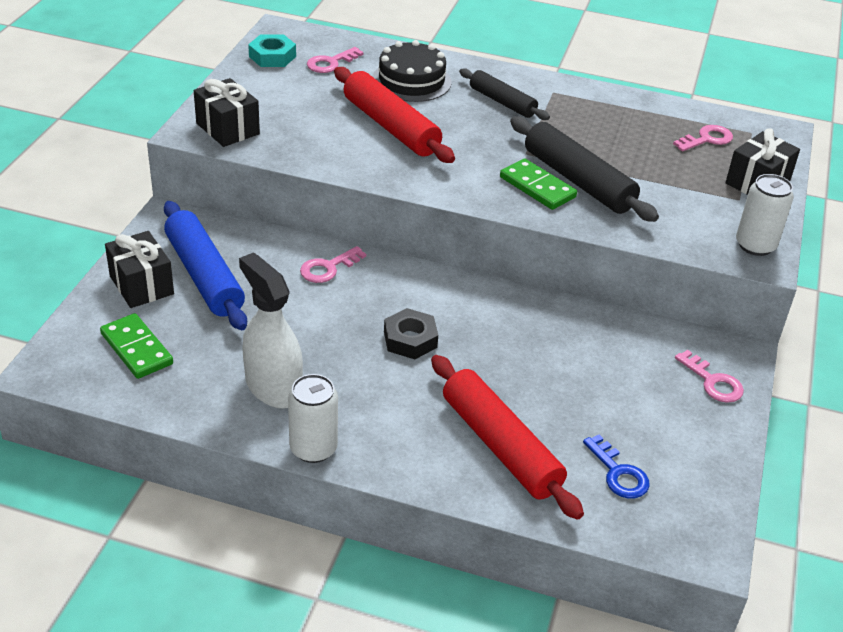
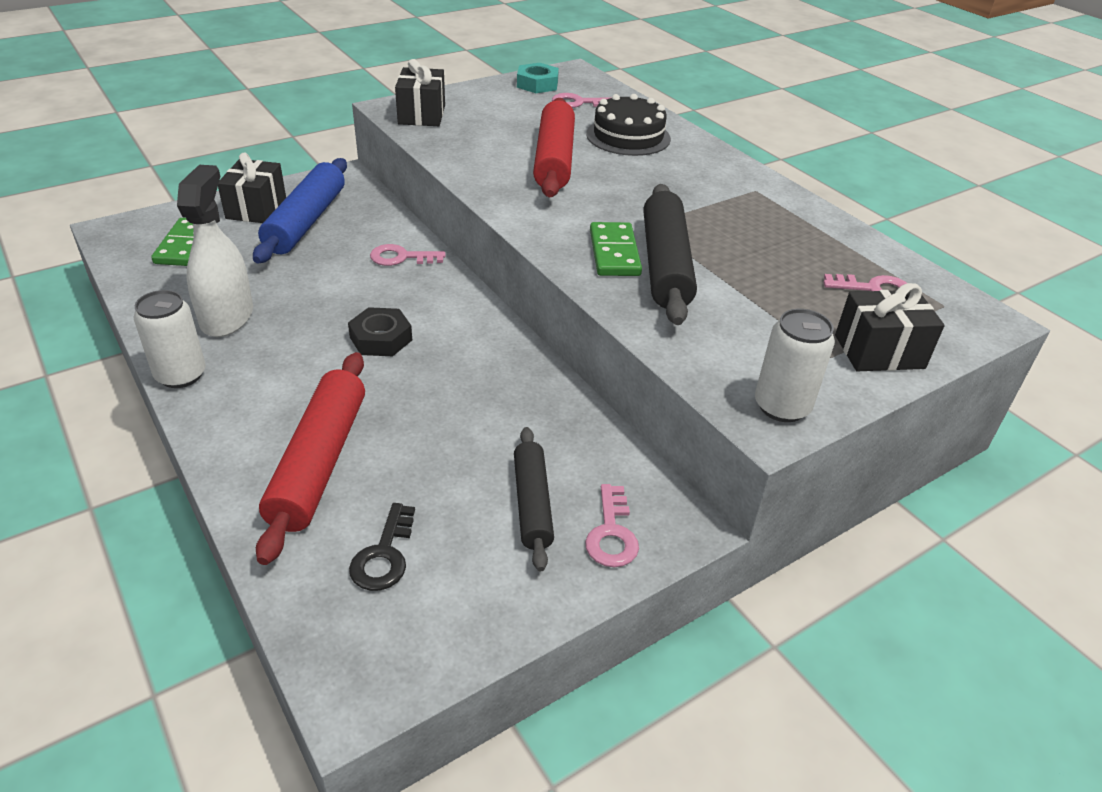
camera: 40 degrees right, 0 degrees up
black rolling pin [459,68,550,120] -> black rolling pin moved to [514,427,554,571]
blue key [583,435,650,499] -> black key [349,503,415,591]

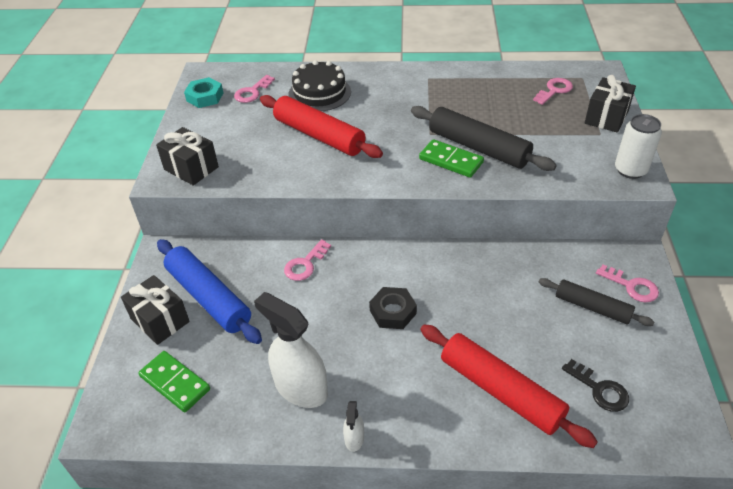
camera: 50 degrees left, 5 degrees up
white can [134,290,206,388] -> white spray bottle [343,401,364,452]

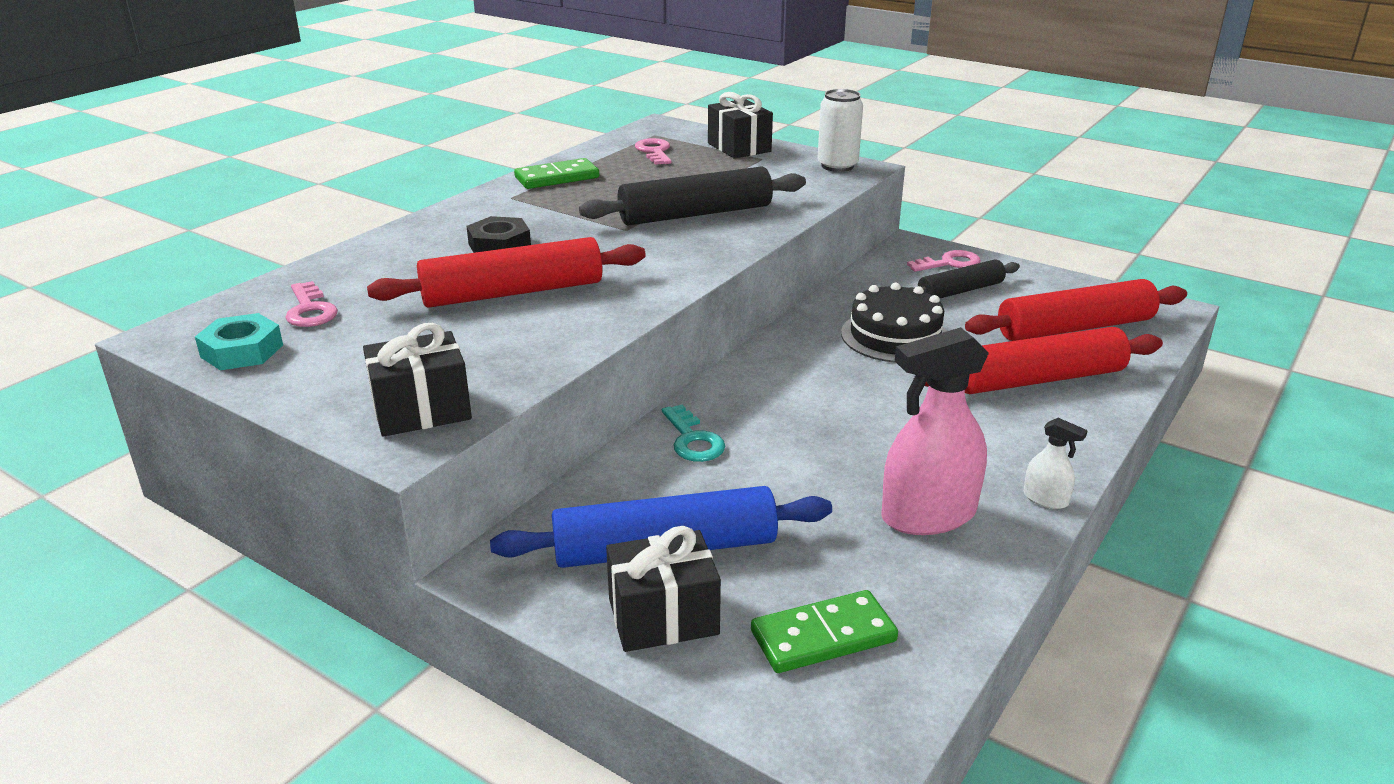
camera: 60 degrees left, 15 degrees down
white spray bottle [254,292,328,408] -> pink spray bottle [882,327,989,535]
pink key [284,239,331,281] -> turquoise key [662,405,725,462]
black cake [288,60,351,111] -> black cake moved to [841,283,947,363]
black nut [369,287,417,329] -> black nut moved to [466,216,531,253]
green domino [419,139,484,178] -> green domino moved to [514,158,599,189]
black key [562,359,629,412] -> red rolling pin [965,279,1187,341]

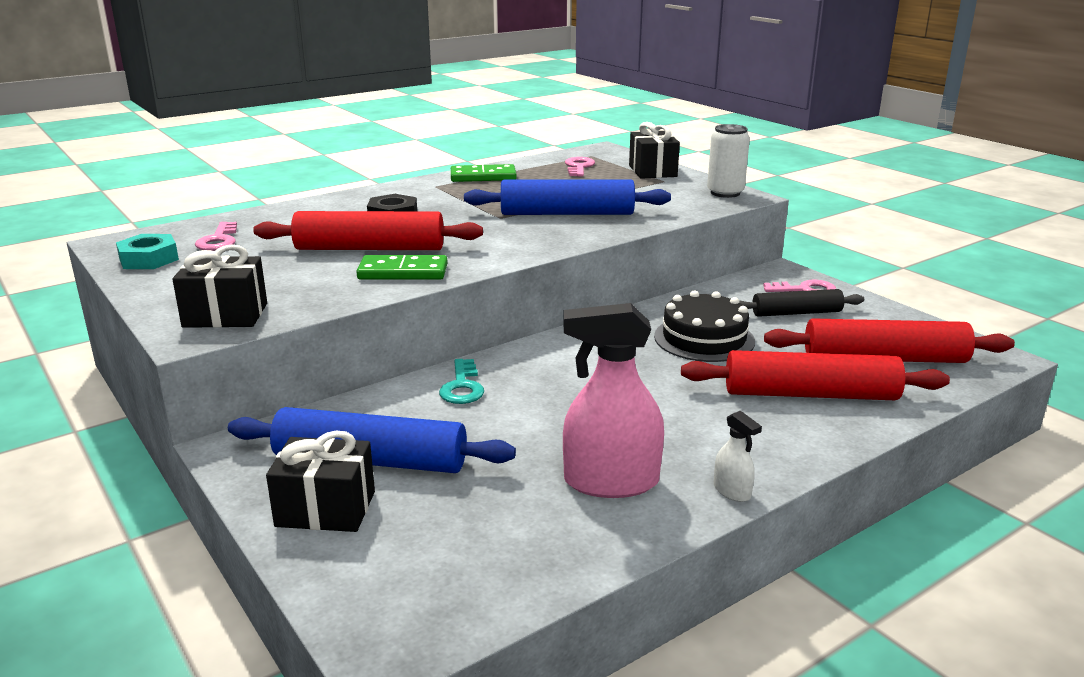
camera: 20 degrees right, 5 degrees down
black rolling pin [579,166,806,225] -> blue rolling pin [464,179,671,215]
green domino [751,590,898,673] -> green domino moved to [356,255,448,280]

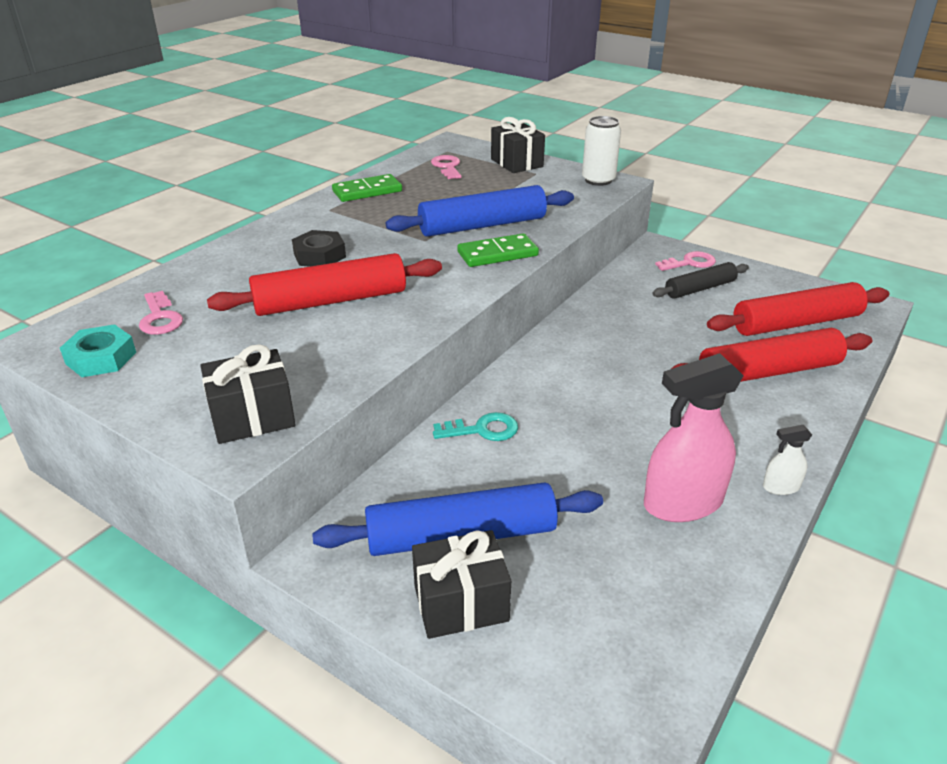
camera: 20 degrees left, 10 degrees up
green domino [356,255,448,280] -> green domino moved to [457,233,539,267]
turquoise key [439,359,484,404] -> turquoise key turned 75 degrees counterclockwise [433,412,518,441]
black cake [654,290,755,362] -> none
white spray bottle [714,411,762,502] -> white spray bottle turned 135 degrees clockwise [763,425,812,495]

